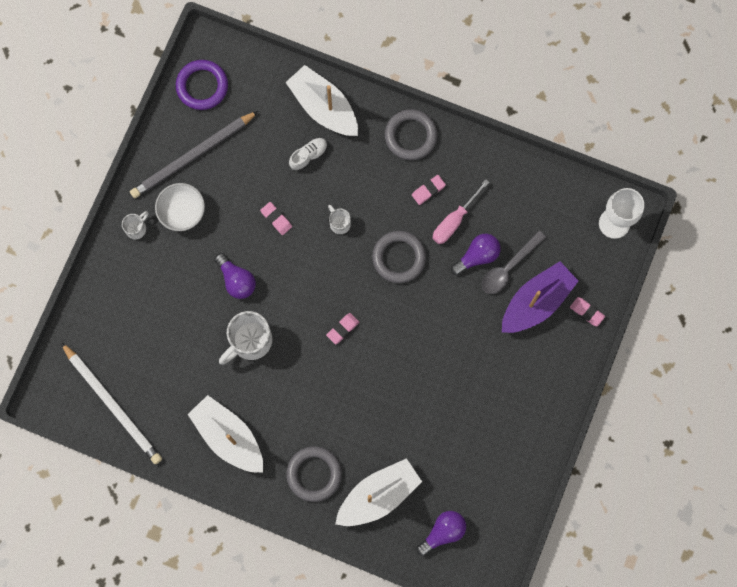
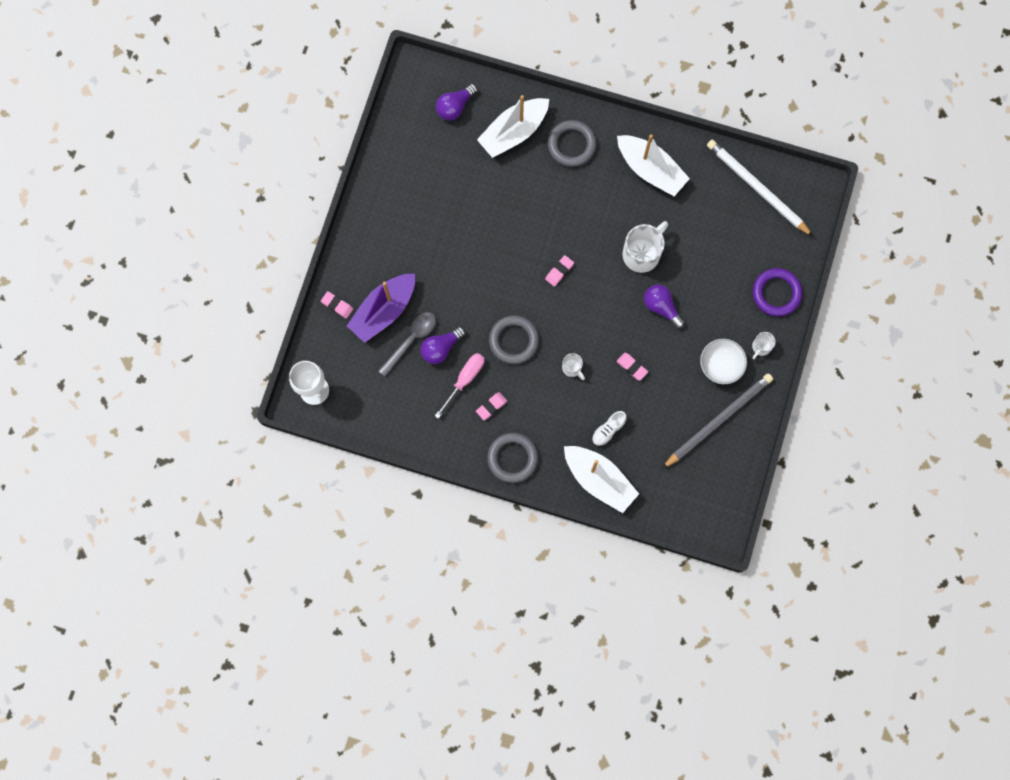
camera: 175 degrees right, 0 degrees up
purple ring [176,60,228,110] -> purple ring moved to [753,268,802,316]

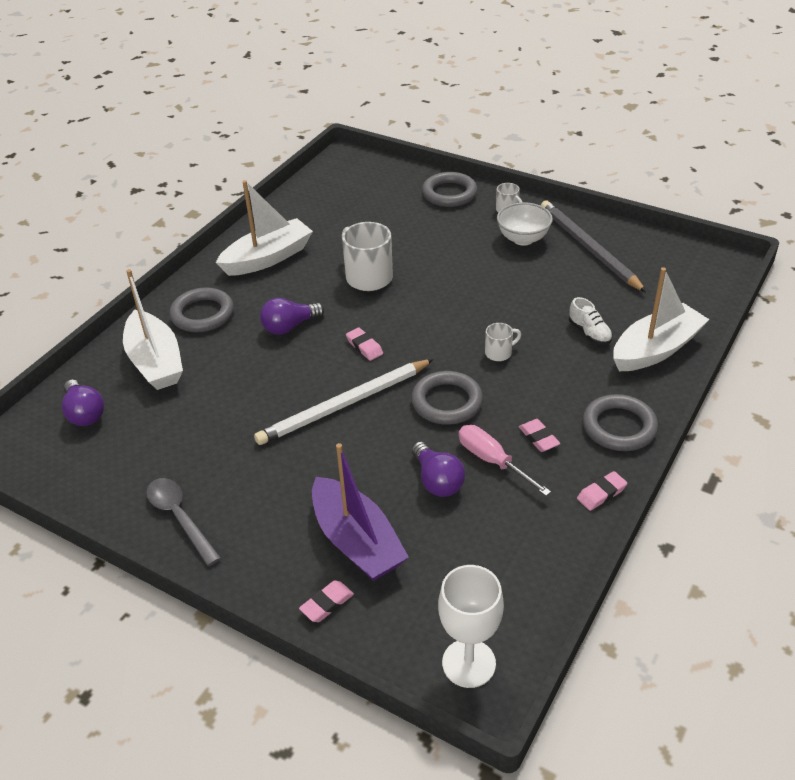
camera: 75 degrees left, 35 degrees down
grey spoon [378,312,436,377] -> grey spoon moved to [146,478,221,566]
pink eraser [617,353,648,381] -> pink eraser moved to [577,471,627,511]
purple light bulb [644,285,685,329] -> purple light bulb moved to [260,298,324,335]
white pencil [707,140,813,236] -> white pencil moved to [254,359,434,445]
purple ring [753,268,802,316] -> grey ring [422,172,477,207]

